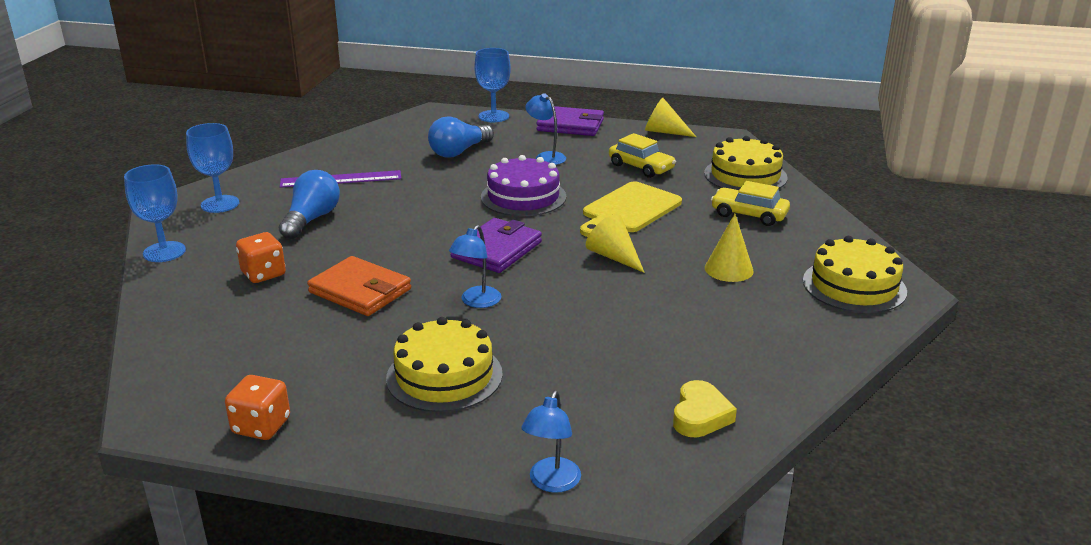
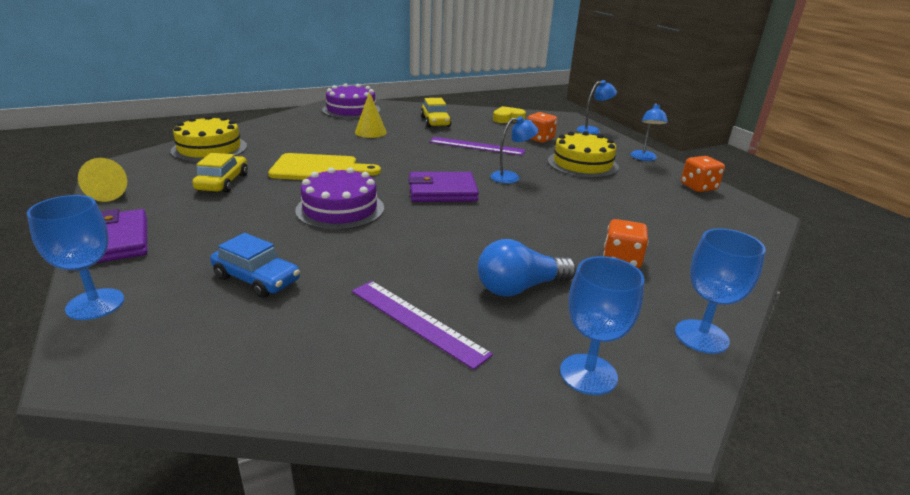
camera: 130 degrees left, 0 degrees up
orange wallet [307,256,411,316] -> none
blue light bulb [428,116,494,158] -> blue car [210,233,300,298]
blue lamp [525,93,566,165] -> blue lamp moved to [630,103,668,161]
yellow cone [586,214,645,273] -> none
yellow car [711,181,790,226] -> yellow car moved to [421,98,451,128]
yellow cake [803,236,907,313] -> purple cake [322,84,380,119]
none -> purple ruler [430,137,525,156]
none -> orange dice [527,112,557,143]

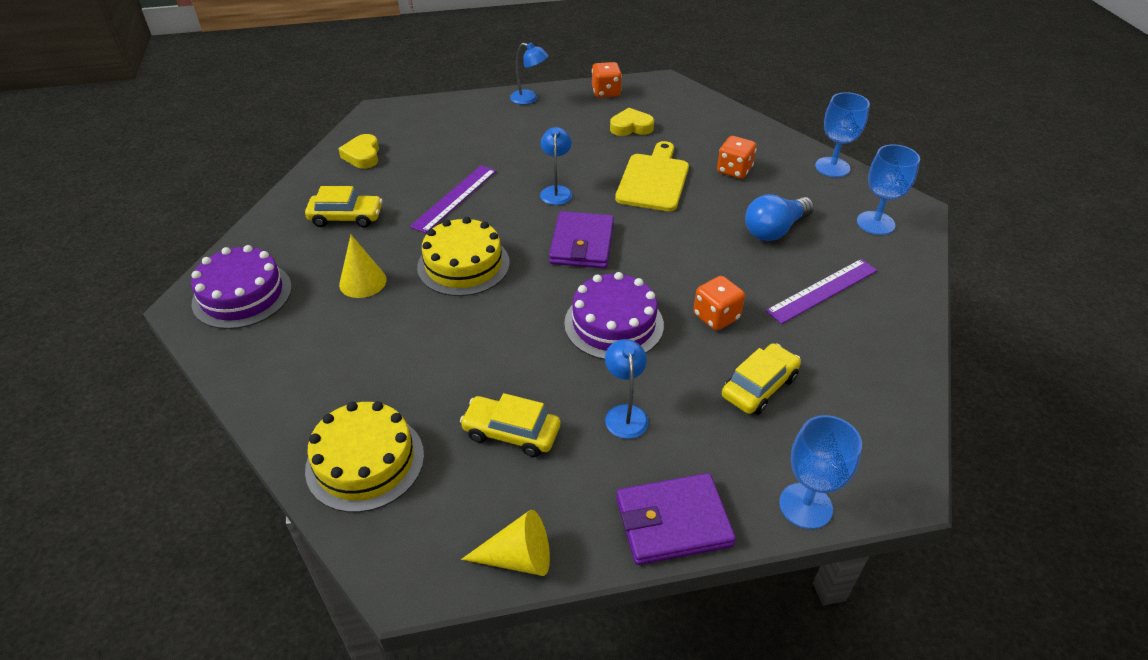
camera: 75 degrees left, 15 degrees up
blue car [210,233,300,298] -> yellow car [722,343,801,415]
yellow cutting board [268,153,381,180] -> yellow cutting board moved to [615,141,689,211]
blue light bulb [478,239,576,296] -> blue light bulb turned 60 degrees clockwise [745,194,814,241]
orange dice [527,112,557,143] -> orange dice moved to [693,276,745,331]
yellow cake [548,131,619,178] -> yellow cake moved to [417,217,510,296]
blue lamp [577,80,617,135] -> blue lamp moved to [605,339,649,439]
none -> yellow heart [610,108,654,136]

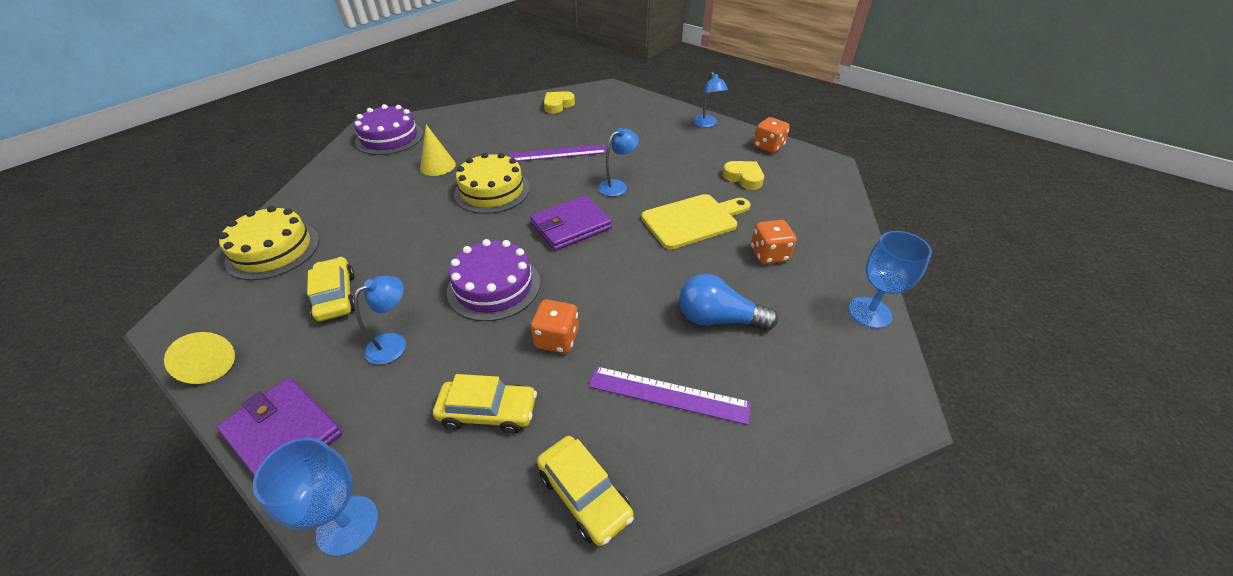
camera: 50 degrees right, 0 degrees up
yellow car [305,186,382,228] -> yellow car moved to [537,436,634,546]
blue goblet [857,144,920,235] -> none

